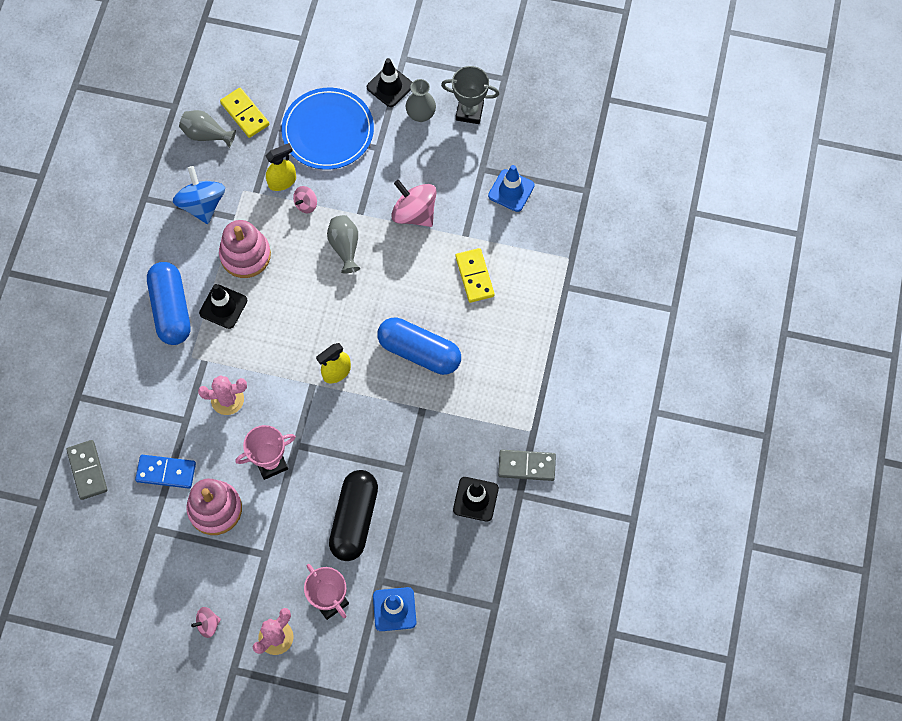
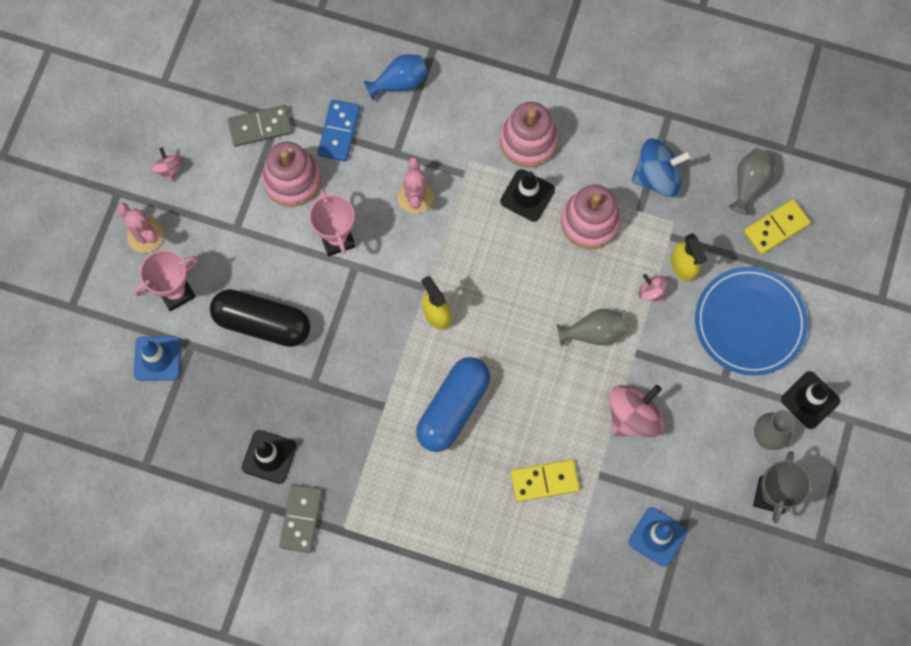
camera: 95 degrees right, 5 degrees up
grey domino [66,440,107,500] -> grey domino moved to [228,105,293,147]
blue capsule [147,262,190,345] -> pink stacking toy [500,102,558,168]
none -> blue vase [364,54,428,100]

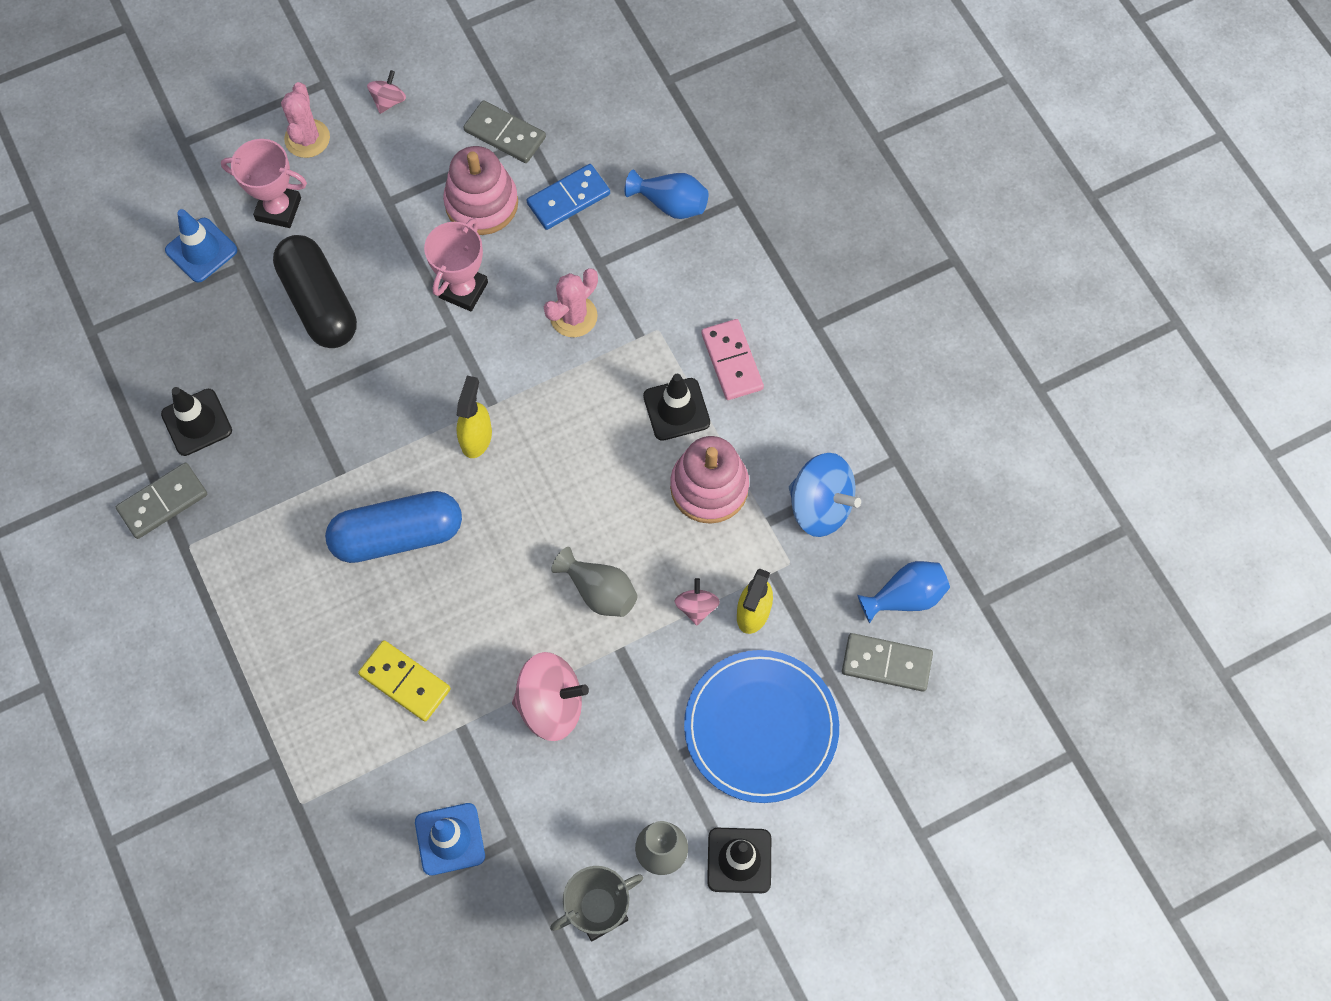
camera: 45 degrees right, 5 degrees down
pink stacking toy [500,102,558,168] -> pink domino [701,319,764,400]
grey vase [729,148,774,215] -> blue vase [857,561,950,623]
yellow domino [744,199,811,255] -> grey domino [842,633,933,692]

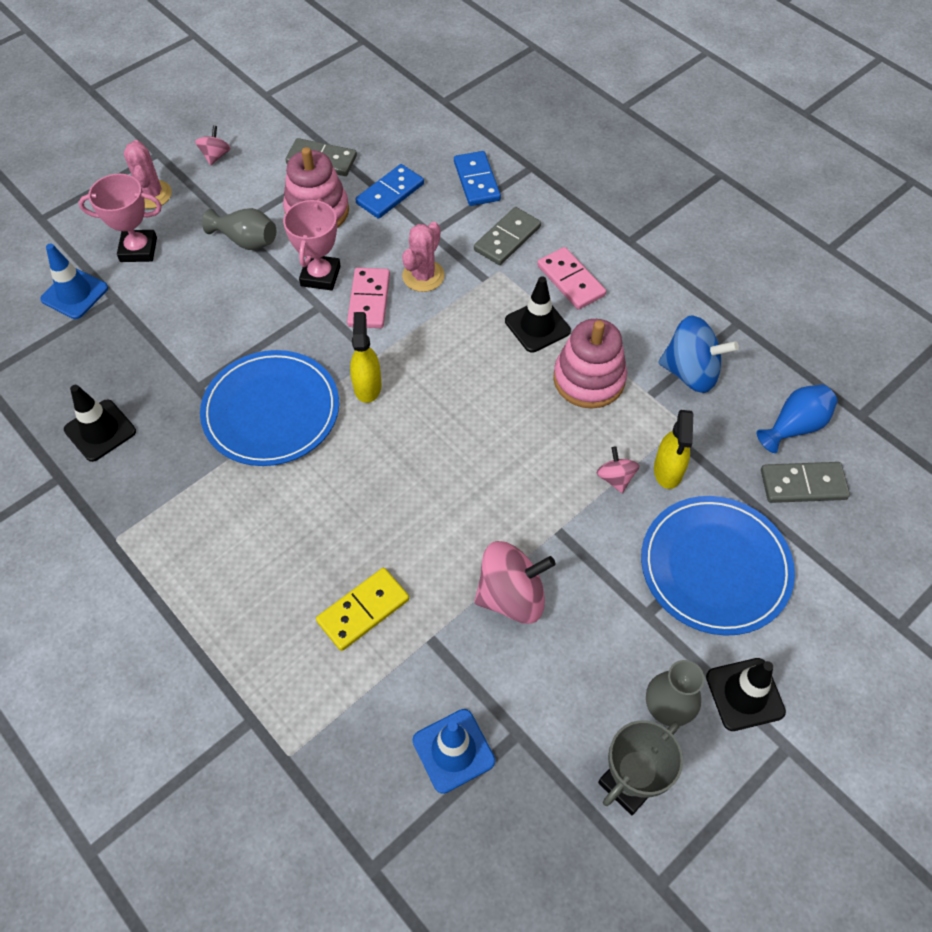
camera: 15 degrees left, 10 degrees down
grey domino [116,463,207,539] -> grey domino moved to [474,207,541,265]
black capsule [273,235,357,348] -> none
blue capsule [325,491,462,563] -> none
yellow domino [358,640,451,721] -> yellow domino turned 60 degrees counterclockwise [316,568,409,651]
grey vase [551,547,638,617] -> grey vase moved to [202,208,276,250]
blue vase [625,169,708,219] -> blue domino [454,151,501,206]
none -> blue plate [200,350,339,466]
none -> pink domino [347,268,390,328]

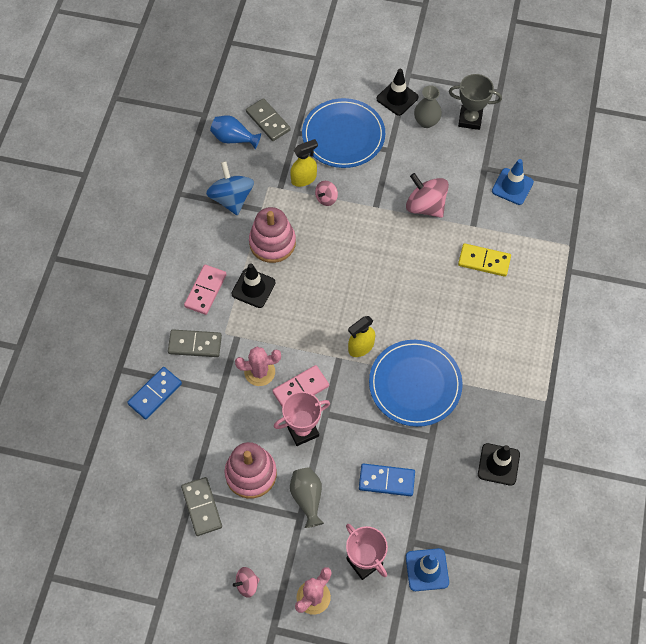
camera: 125 degrees left, 5 degrees up
blue domino [355,164,424,219] -> blue domino moved to [359,463,415,496]

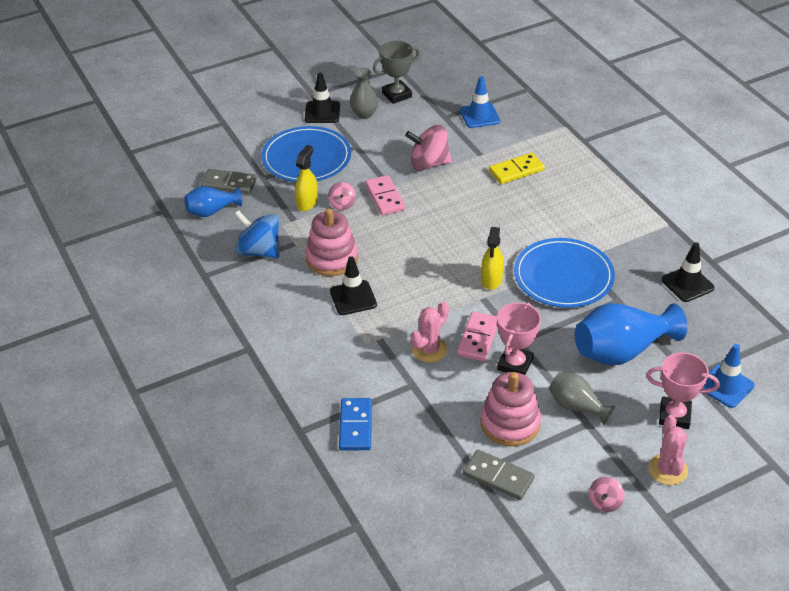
camera: 40 degrees left, 20 degrees down
grey domino [168,329,222,357] -> none
pink domino [184,264,227,315] -> pink domino moved to [365,175,406,215]
blue domino [359,463,415,496] -> blue vase [575,303,687,365]

